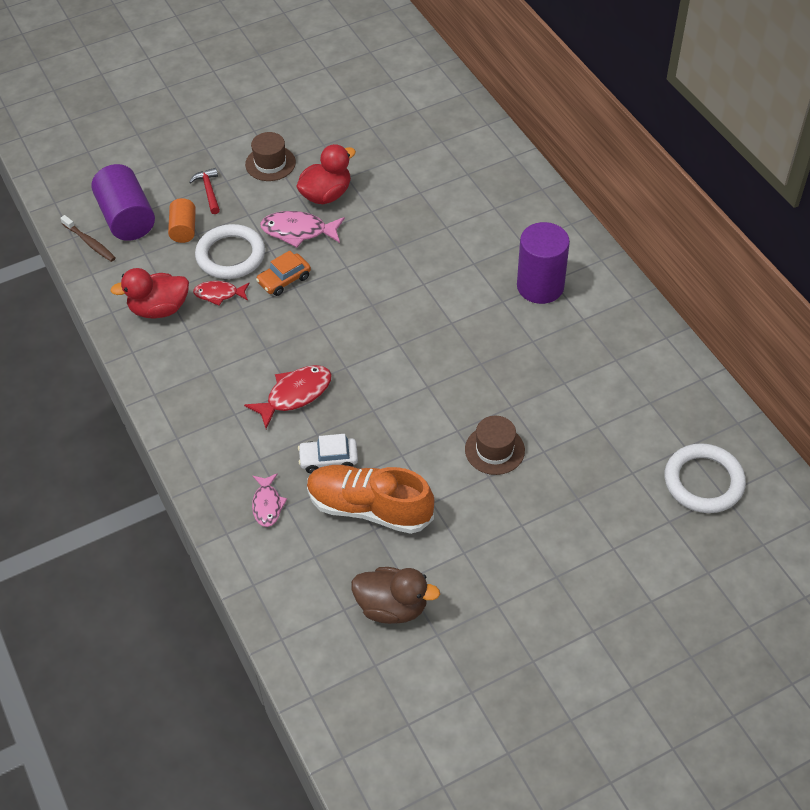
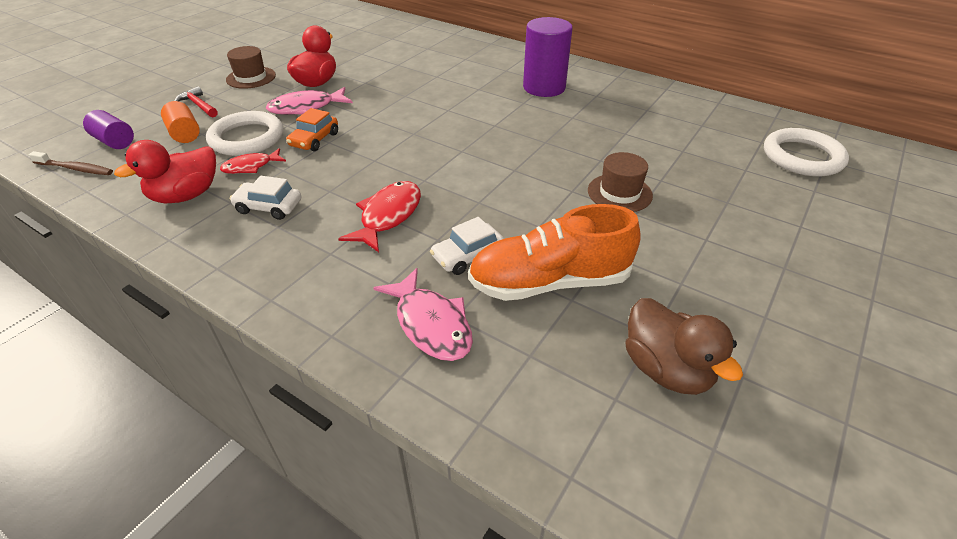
camera: 30 degrees left, 10 degrees down
purple cylinder [91,164,155,241] -> purple cylinder [83,110,134,149], size x0.57
pink fish [252,473,287,527] -> pink fish [374,268,473,361], size x1.55
brown duck [351,567,440,624] -> brown duck turned 75 degrees clockwise [625,298,743,395]
none -> white car [230,176,301,220]

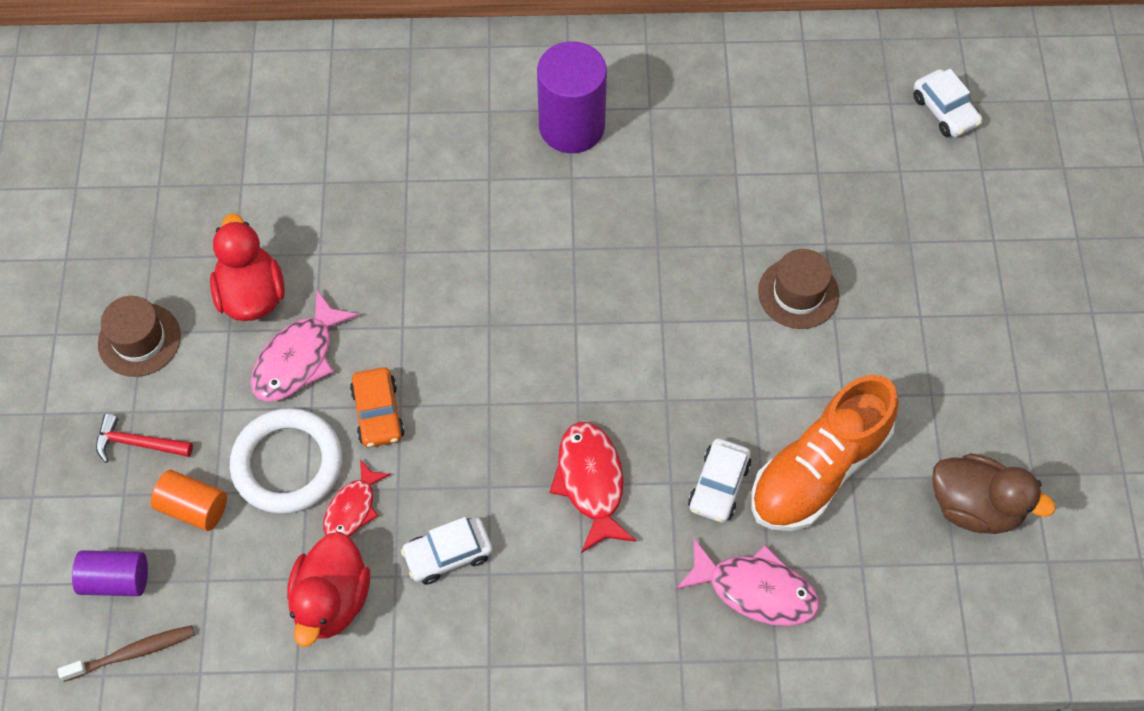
camera: 35 degrees left, 20 degrees up
white ring [764,128,849,176] -> white car [913,69,982,137]

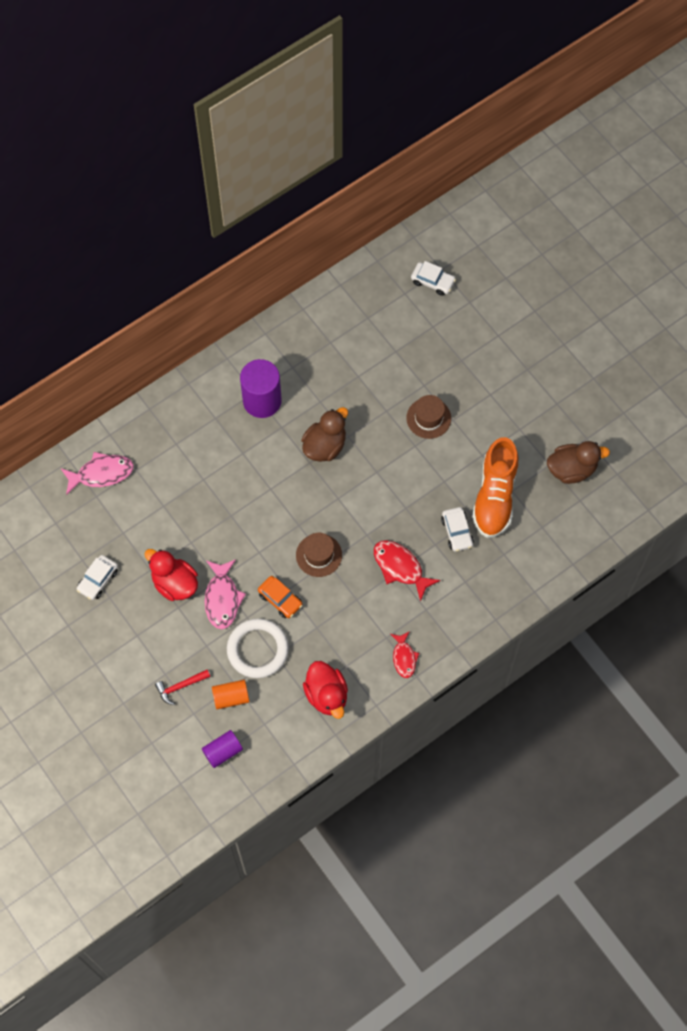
camera: 35 degrees left, 5 degrees up
brown toothbrush [57,625,195,682] -> none
brown hat [98,296,181,377] -> brown hat moved to [296,533,342,577]
red fish [323,459,391,537] -> red fish moved to [391,631,419,678]
white car [401,517,493,585] -> white car moved to [77,555,118,600]
pink fish [675,538,819,626] -> pink fish moved to [61,452,134,495]
none -> brown duck [301,407,348,462]

